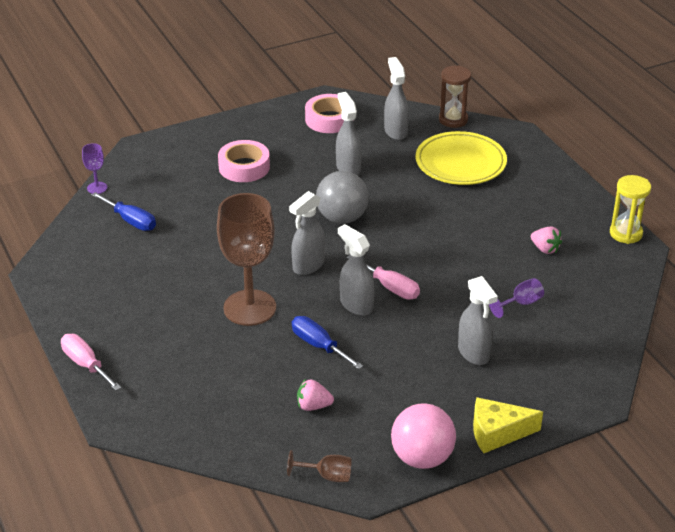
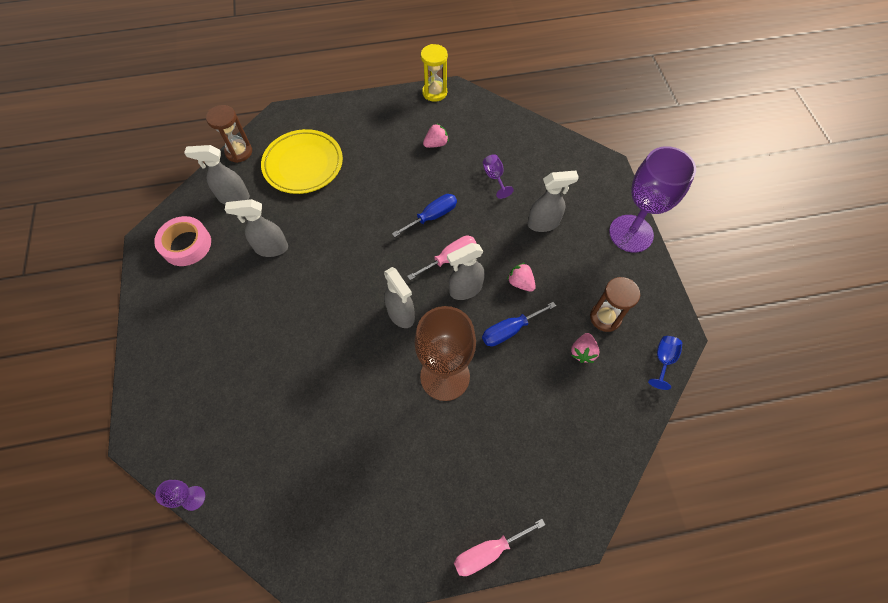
camera: 75 degrees left, 25 degrees up
blue screwdriver [91,192,156,231] -> blue screwdriver moved to [392,194,457,237]
pink tape [218,140,270,182] -> none
brown goblet [287,450,352,482] -> blue goblet [648,336,682,390]
grey ball [316,171,369,224] -> none
pink ball [391,403,456,469] -> none
yellow cheese [473,397,543,453] -> purple goblet [609,146,696,253]
none -> pink strawberry [507,263,536,292]
none -> brown hourglass [590,277,640,332]

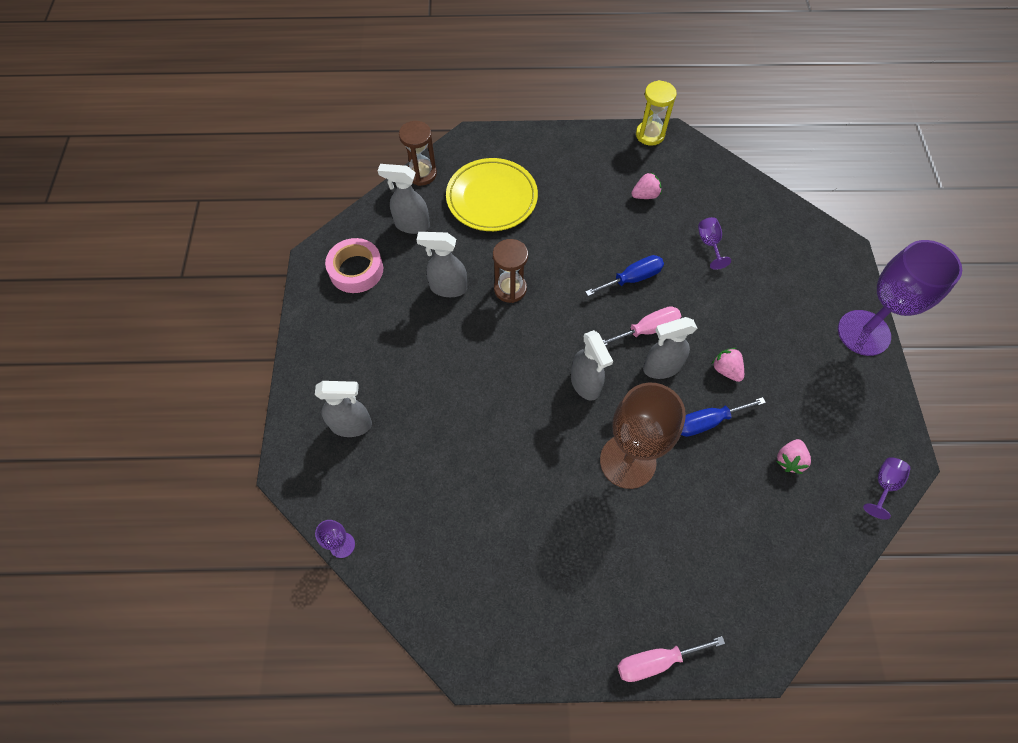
camera: 10 degrees right, 0 degrees up
grey spray bottle [528,171,579,232] -> grey spray bottle moved to [315,381,372,437]
brown hourglass [590,277,640,332] -> brown hourglass moved to [493,239,528,303]
blue goblet [648,336,682,390] -> purple goblet [863,457,911,520]

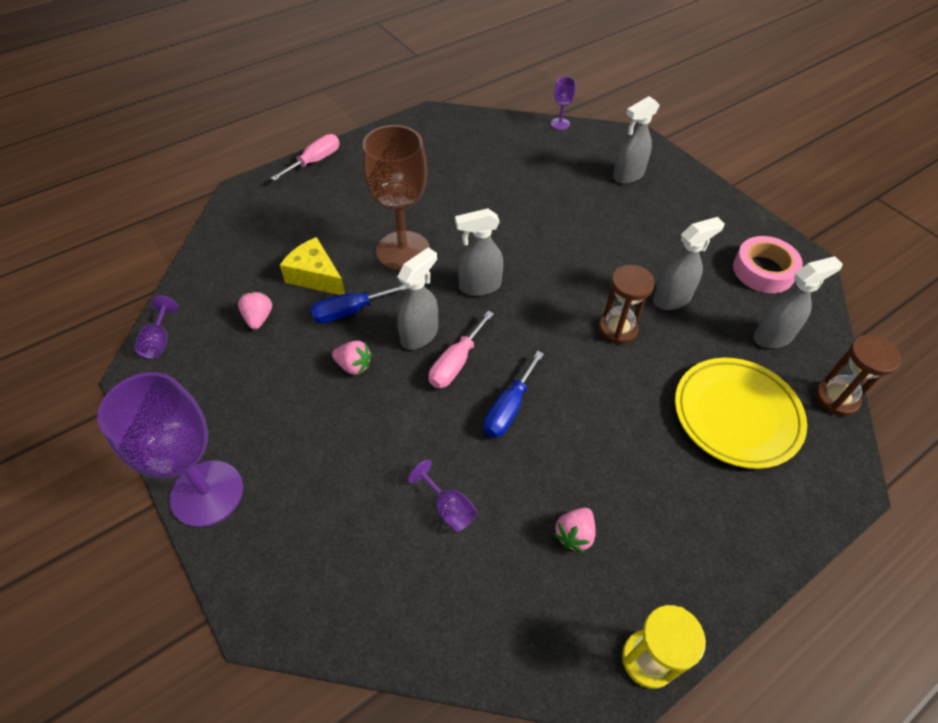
camera: 145 degrees right, 10 degrees down
grey spray bottle [571,330,613,401] -> grey spray bottle turned 45 degrees counterclockwise [455,208,504,296]
blue screwdriver [681,397,766,437] -> blue screwdriver turned 150 degrees counterclockwise [310,284,408,323]
none -> yellow cheese [280,237,345,295]

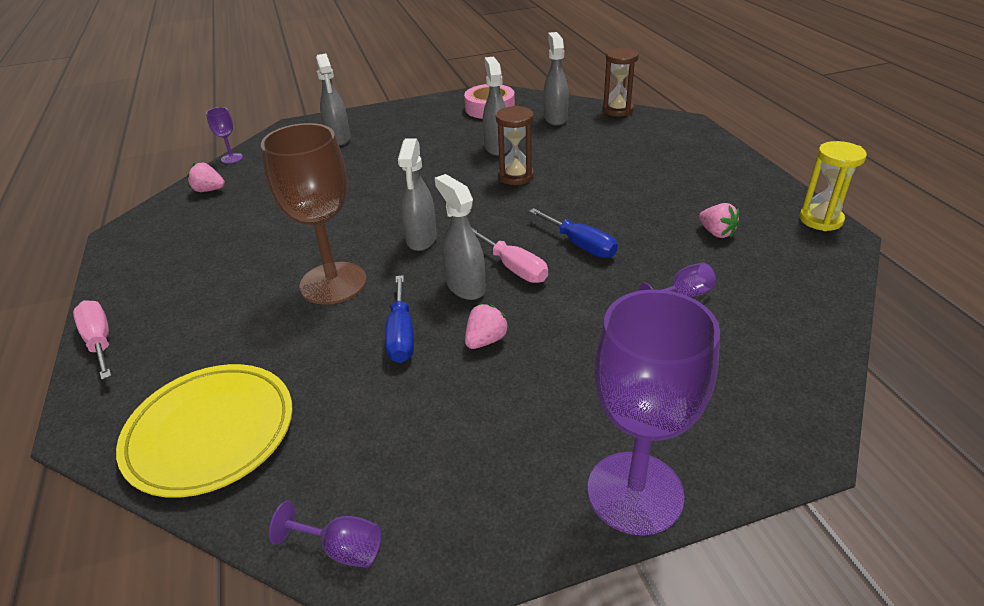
camera: 70 degrees left, 15 degrees down
pink strawberry [238,291,272,330] -> pink strawberry moved to [187,163,225,192]
yellow cheese [280,237,345,295] -> none
yellow plate [675,358,807,469] -> yellow plate moved to [116,364,293,498]

